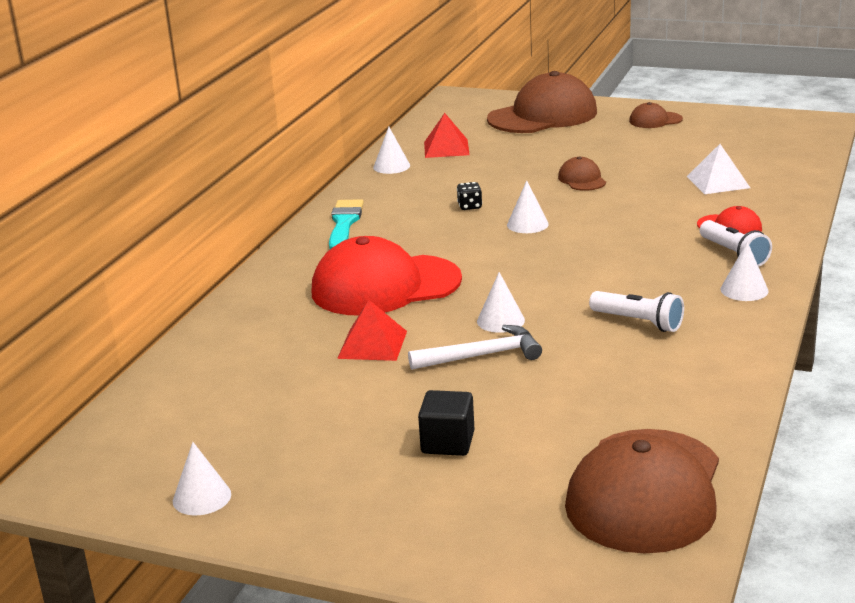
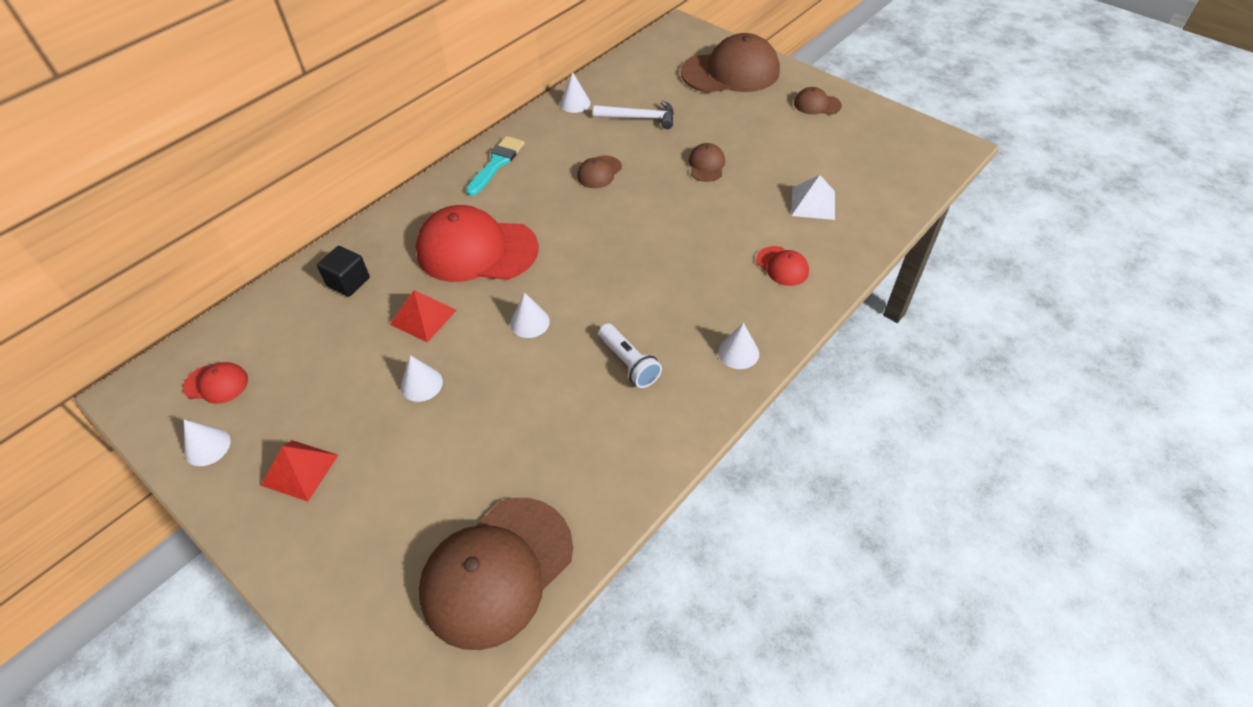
camera: 20 degrees right, 25 degrees up
white hammer [408,325,542,370] -> white hammer moved to [593,100,674,129]
black cube [418,390,475,456] -> black cube moved to [317,246,370,297]
red pyramid [424,113,470,158] -> red pyramid moved to [261,440,338,502]
black dice [457,182,482,210] -> brown cap [577,156,622,188]
white cone [507,181,549,233] -> white cone moved to [401,355,443,402]
white flashlight [700,220,772,267] -> none
none -> red cap [183,362,248,404]

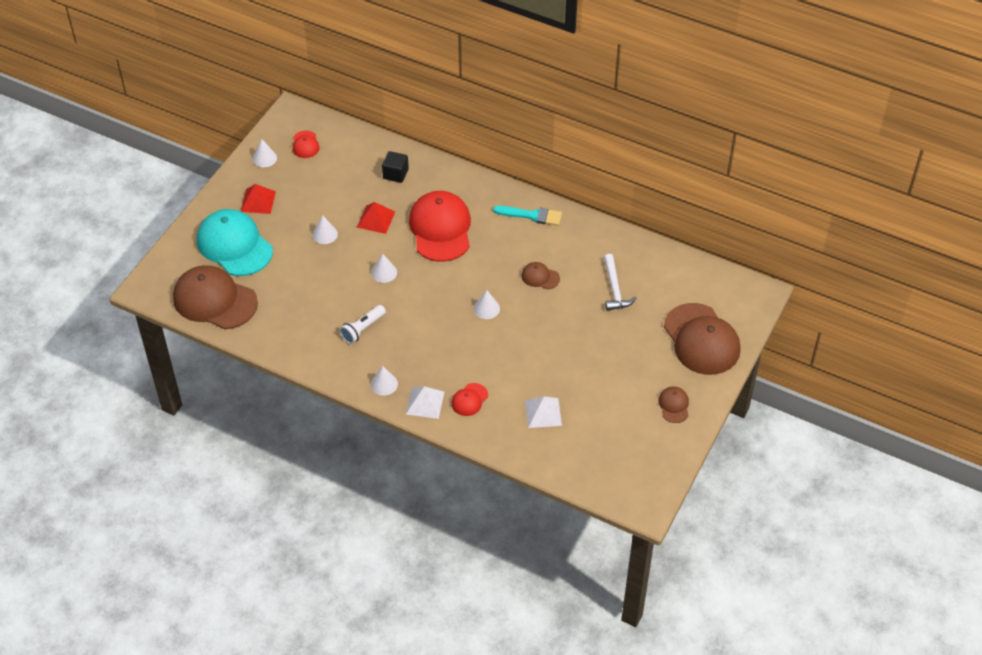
camera: 75 degrees right, 0 degrees up
white cone [560,72,590,113] -> white cone moved to [474,290,500,319]
brown cap [688,143,725,182] -> none
none -> turquoise cap [197,209,273,276]
none -> white pyramid [406,386,444,419]

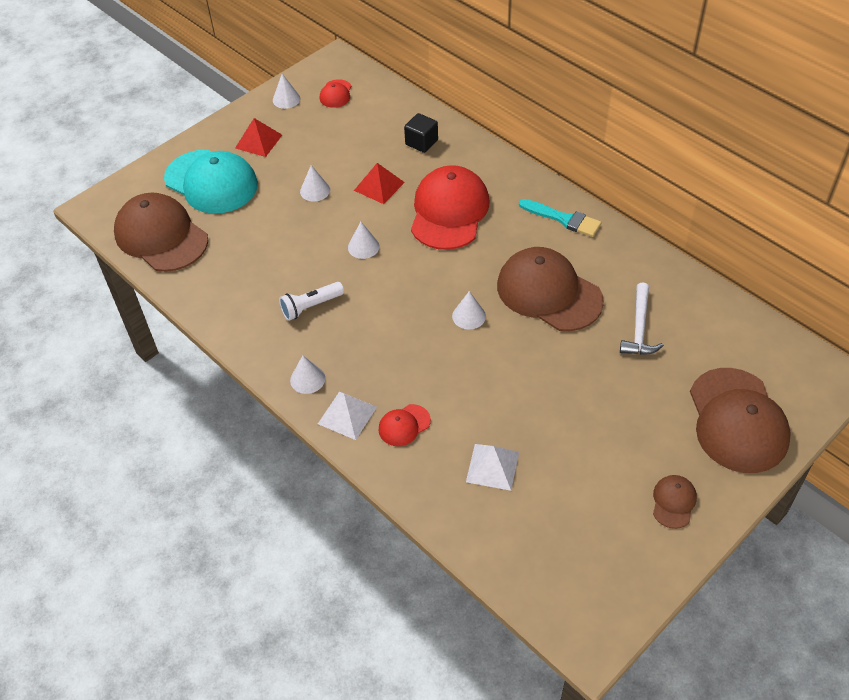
camera: 20 degrees right, 0 degrees up
turquoise cap [197,209,273,276] -> turquoise cap turned 150 degrees clockwise [164,150,258,214]
brown cap [522,262,560,289] -> brown cap [497,247,604,331], size x2.22

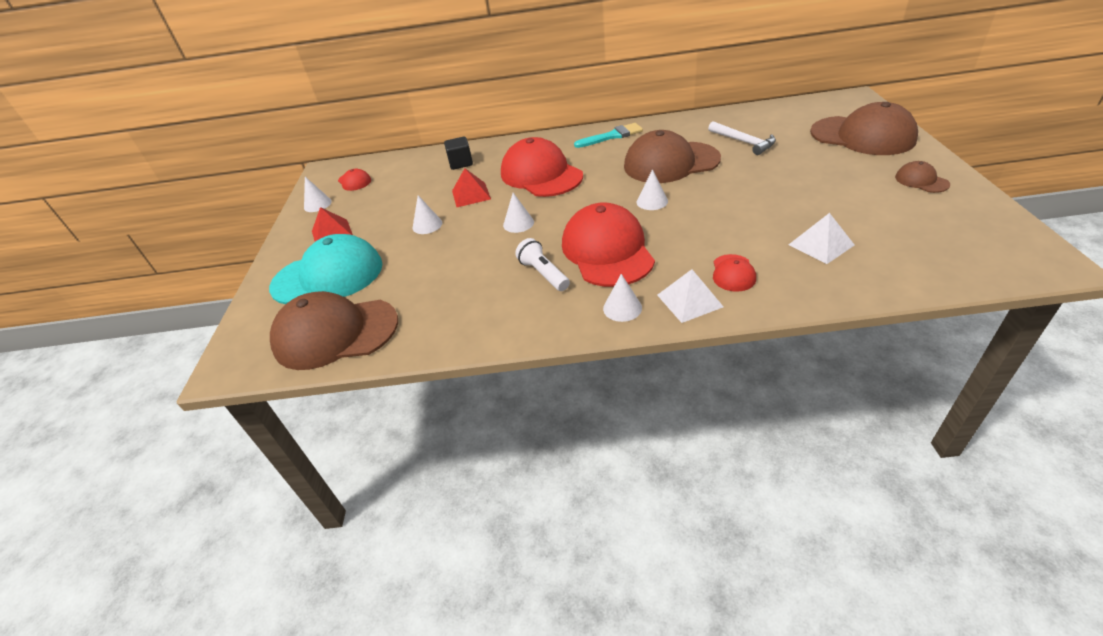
camera: 45 degrees left, 10 degrees down
white flashlight [279,282,344,321] -> white flashlight turned 135 degrees clockwise [515,238,570,291]
none -> red cap [562,202,655,287]

